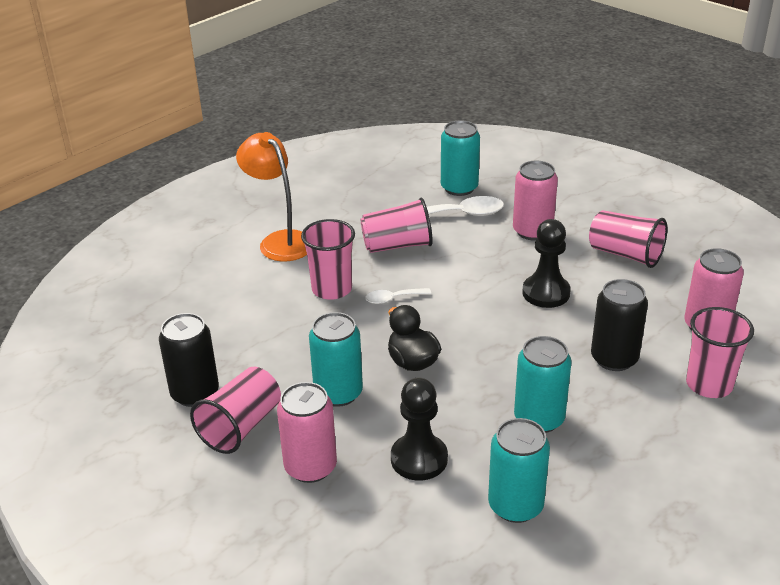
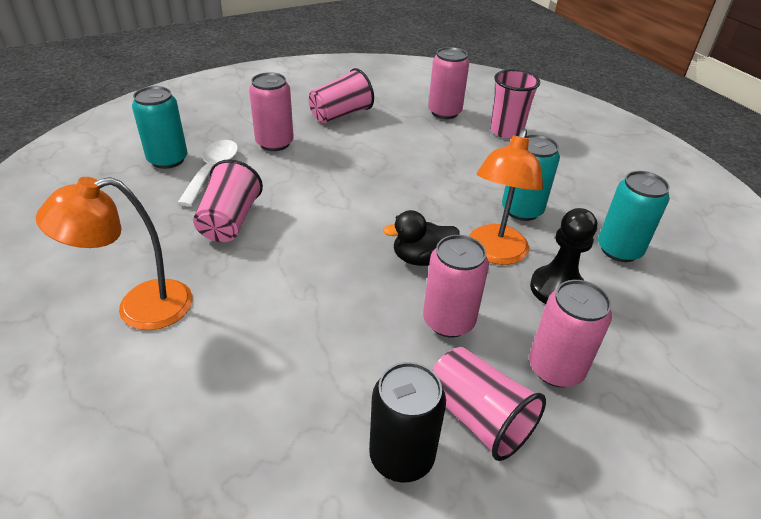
camera: 75 degrees left, 5 degrees up
pink cup [301,219,355,300] -> none
turquoise can [309,312,363,407] -> pink can [423,235,489,337]
white spoon [365,288,431,304] -> none
black pawn [522,219,571,308] -> none
black can [591,279,648,371] -> none
none -> orange lamp [469,129,543,265]

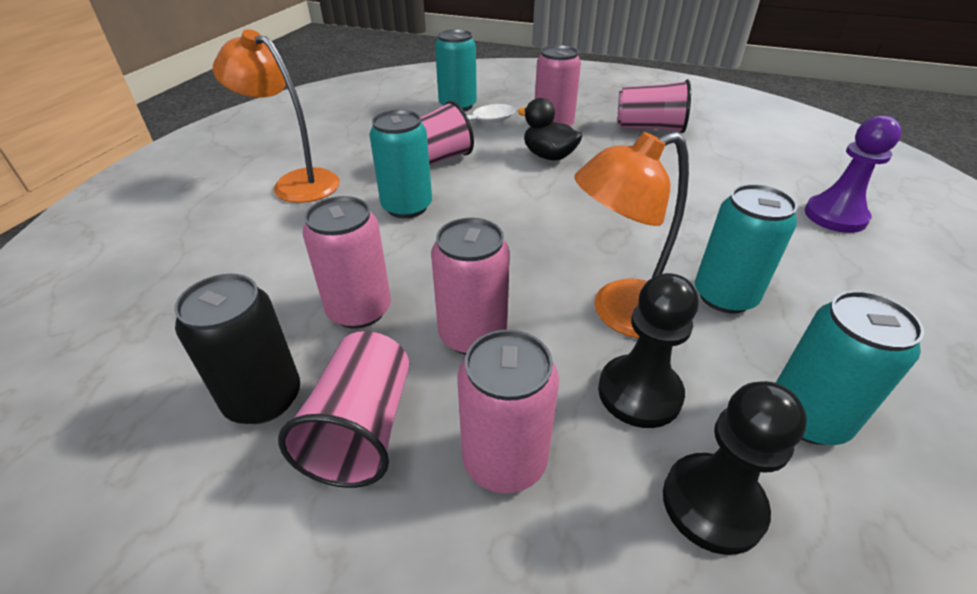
camera: 50 degrees right, 0 degrees up
black duck [383,210,460,266] -> black duck moved to [517,98,582,161]
pink can [428,47,469,119] -> pink can moved to [302,196,391,329]
pink cup [490,69,540,138] -> purple pawn [804,115,902,233]
none -> turquoise can [369,110,432,218]
none -> black pawn [663,381,807,555]

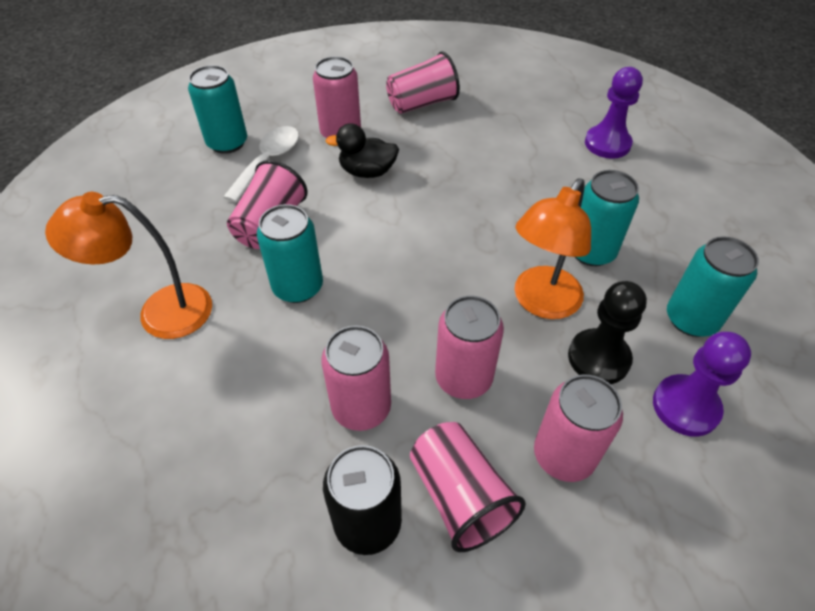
camera: 35 degrees left, 10 degrees up
black pawn [663,381,807,555] -> purple pawn [653,332,751,437]

